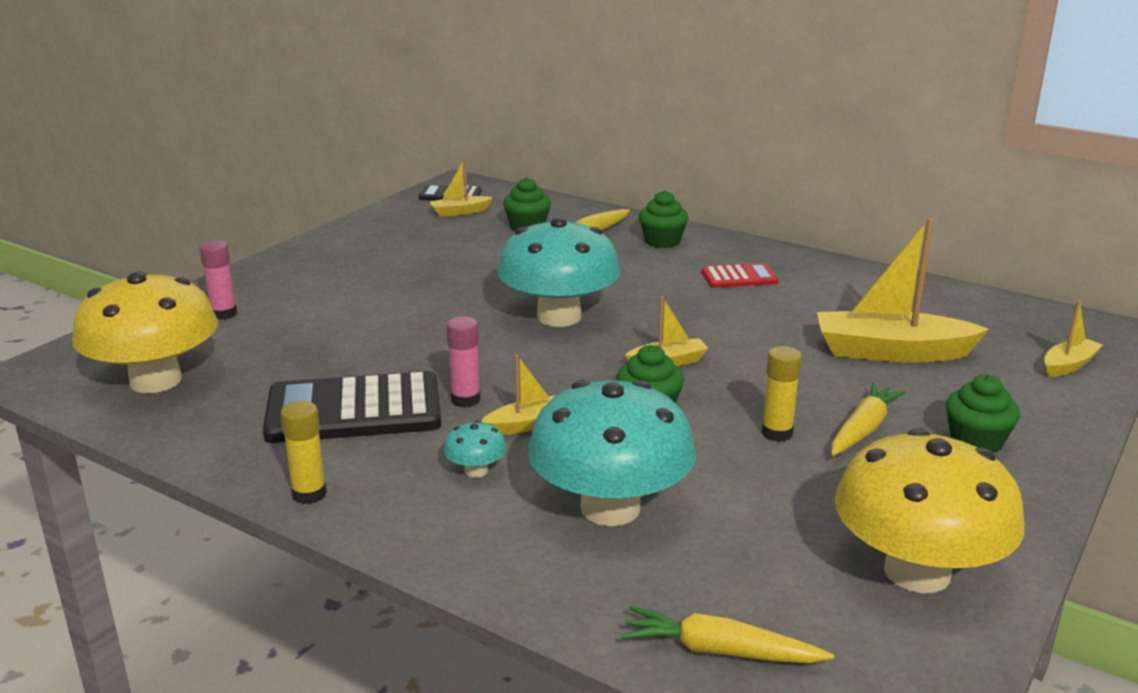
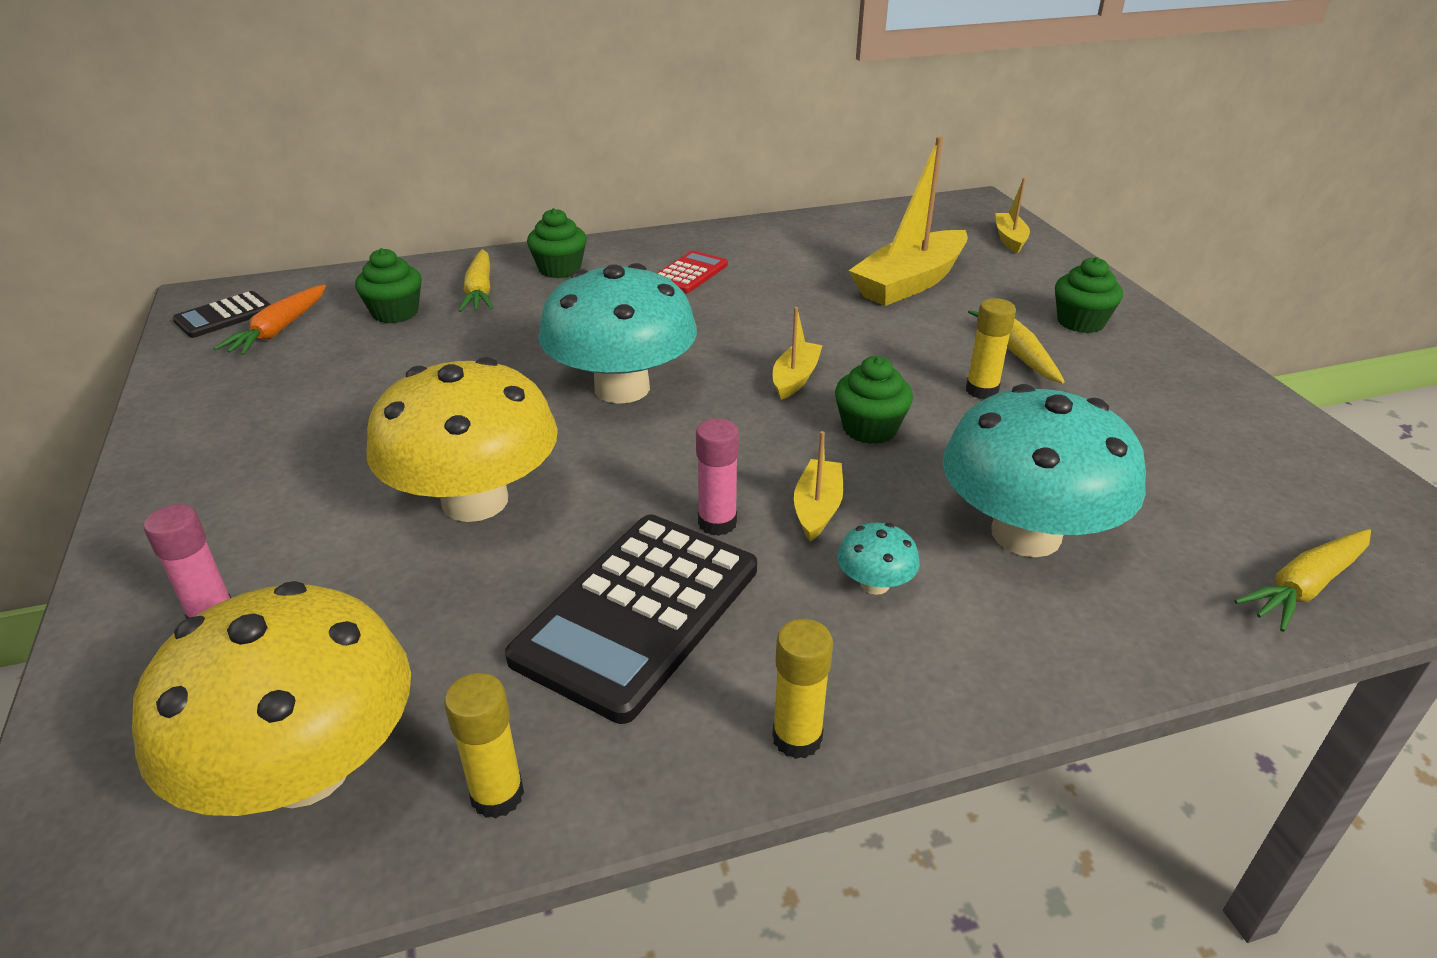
camera: 50 degrees left, 10 degrees up
yellow boat [430,158,493,217] -> orange carrot [214,285,326,355]
yellow mushroom [835,428,1025,593] -> yellow mushroom moved to [367,357,558,522]
none -> yellow glue stick [444,673,524,818]

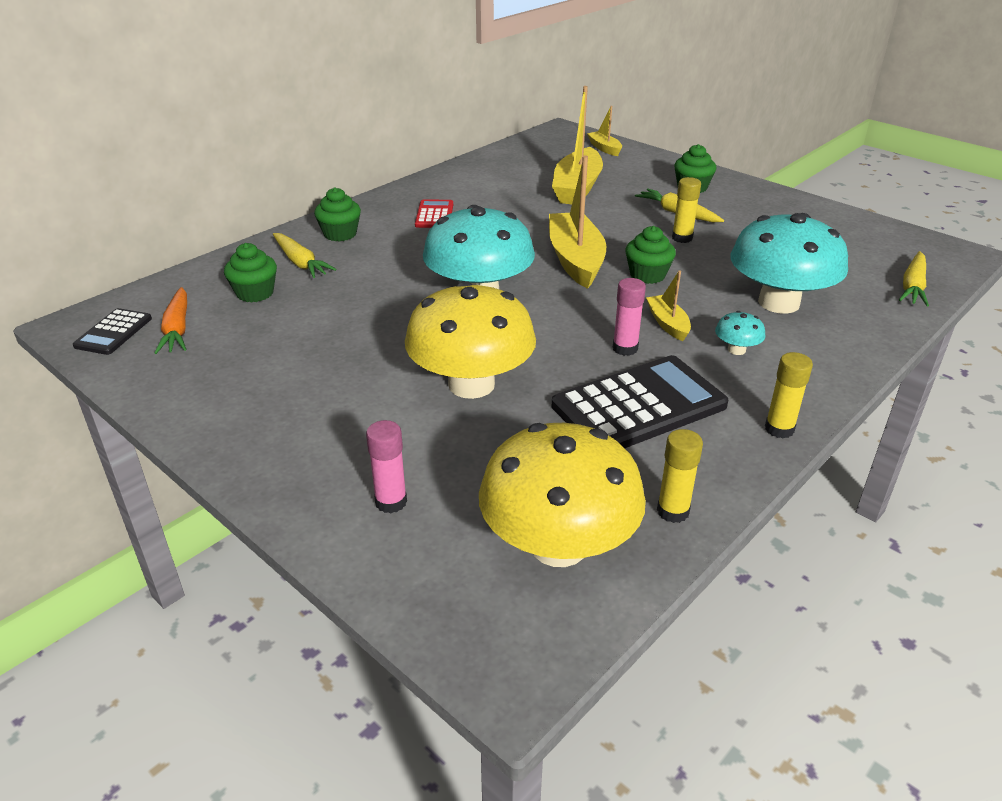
camera: 30 degrees left, 0 degrees up
black calculator [505,515,757,724] -> black calculator turned 120 degrees counterclockwise [552,355,728,448]
yellow boat [773,307,823,400] -> yellow boat [549,156,606,289], size x1.98

